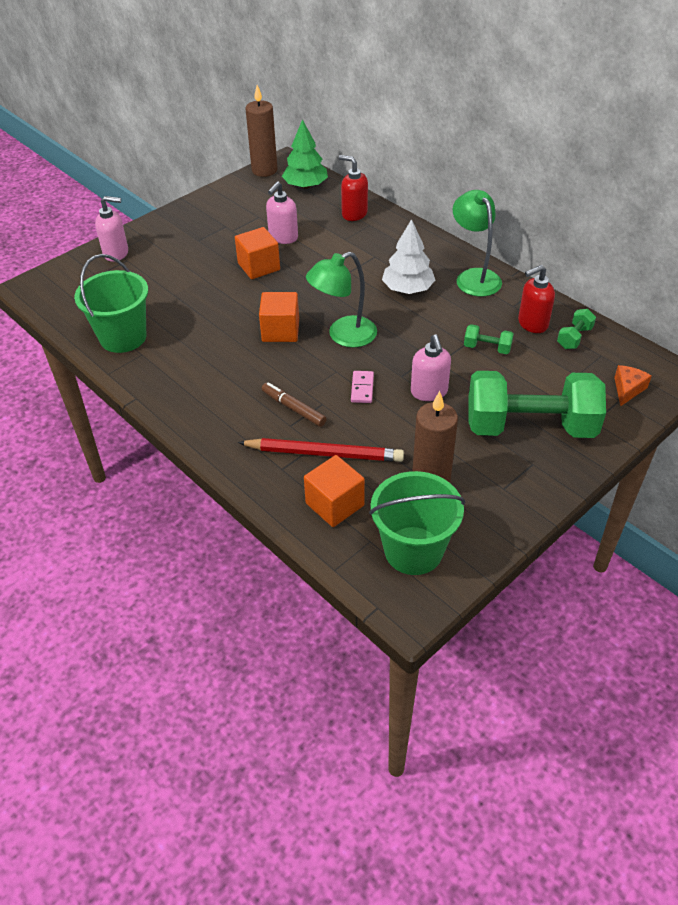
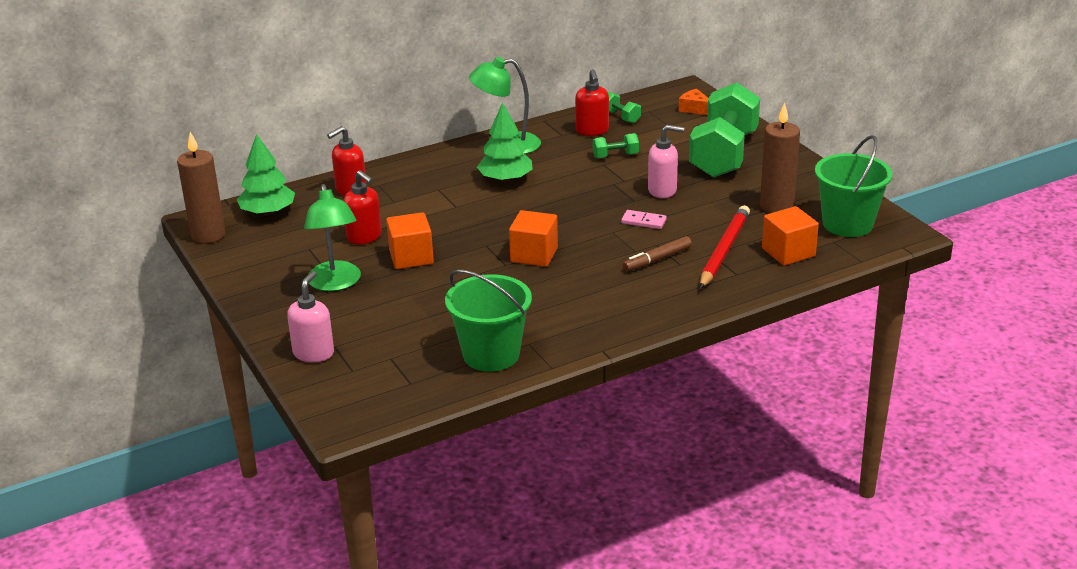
camera: 75 degrees left, 15 degrees down
pink soap dispenser [266,181,298,244] -> red soap dispenser [343,170,382,245]
green lamp [306,252,377,348] -> green lamp moved to [304,184,361,291]
white tree [382,219,435,294] -> green tree [477,102,533,183]
green dumbbell [464,324,514,354] -> green dumbbell turned 45 degrees clockwise [592,133,639,158]

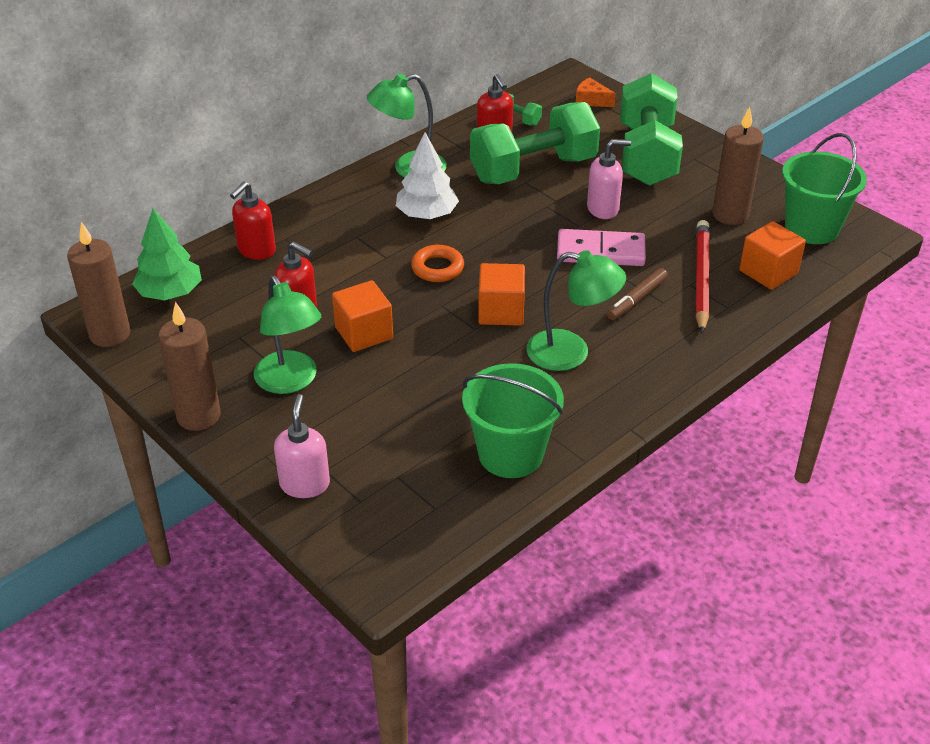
camera: 15 degrees left, 10 degrees up
green tree [477,102,533,183] -> white tree [396,132,459,219]
green dumbbell [592,133,639,158] -> green dumbbell [470,102,600,184], size x2.49
pink domino [621,210,667,229] -> pink domino [557,229,646,266], size x1.88
none -> brown candle [158,302,221,431]
none -> orange ring [411,245,464,282]
none -> green lamp [526,250,626,371]

